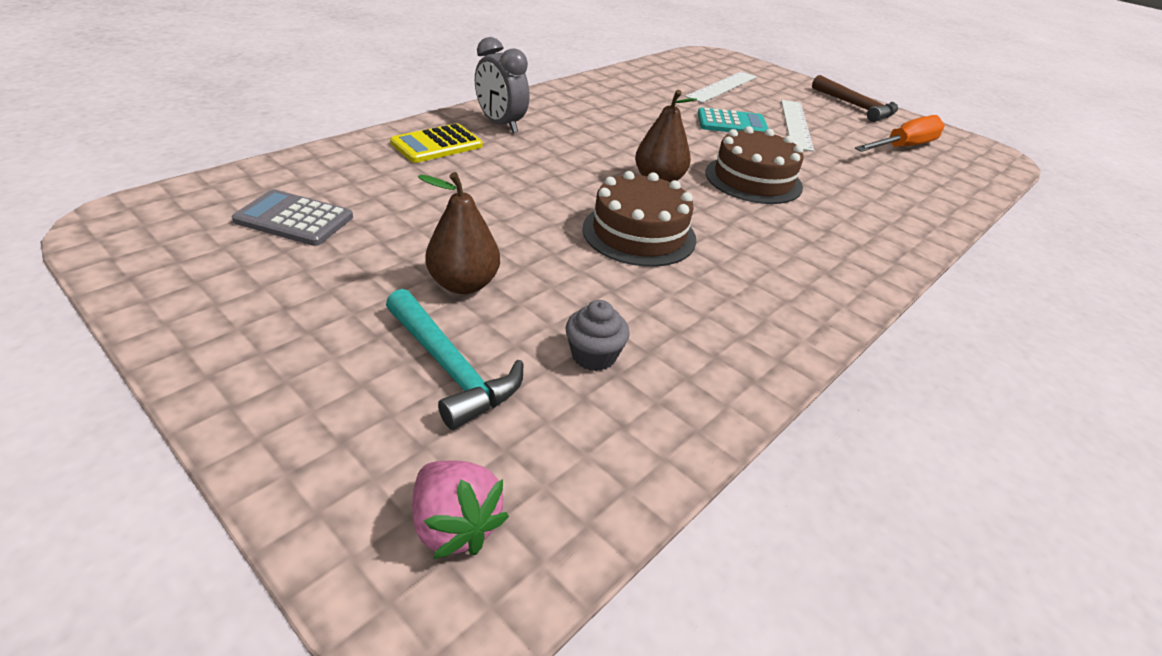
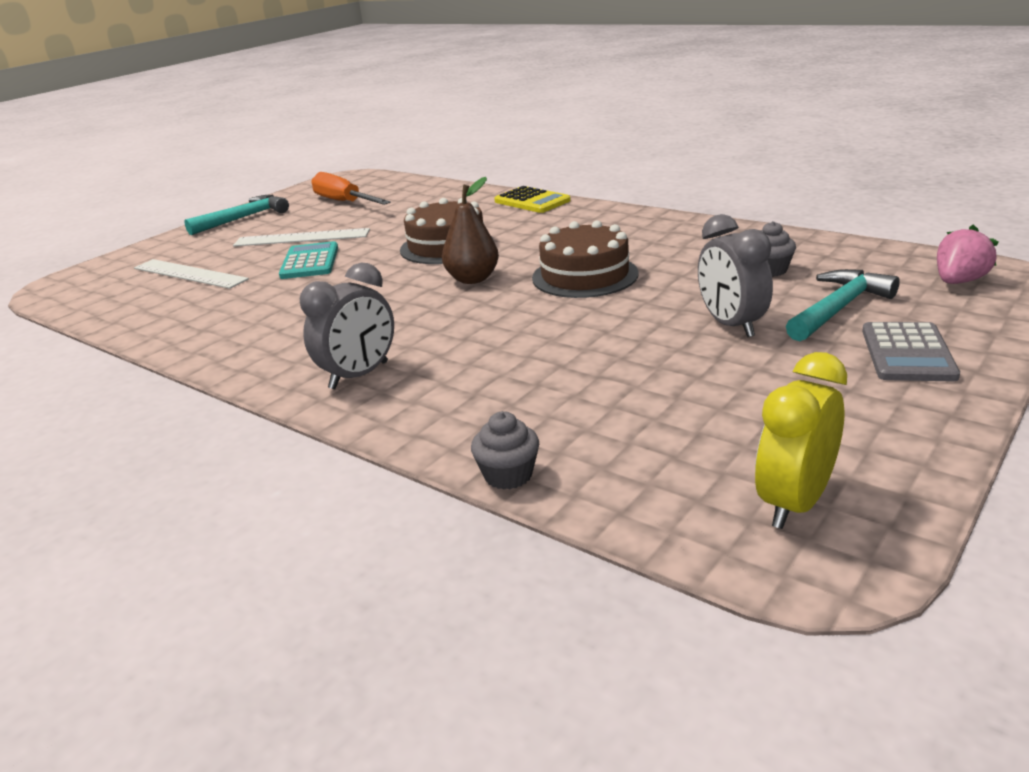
camera: 90 degrees left, 10 degrees down
grey calculator [232,189,353,246] -> grey calculator moved to [862,322,960,381]
yellow calculator [390,123,483,163] -> yellow calculator moved to [494,186,571,213]
brown pear [418,172,500,294] -> grey clock [698,214,773,337]
brown hammer [812,75,898,122] -> turquoise hammer [184,195,289,235]
none -> grey cupcake [471,411,539,490]
none -> yellow clock [755,352,847,529]

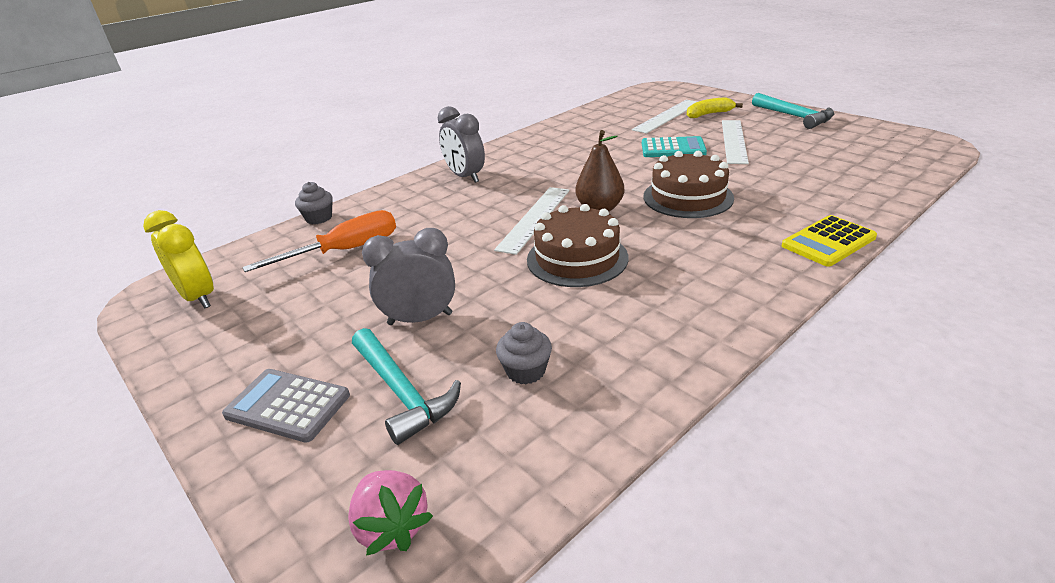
camera: 100 degrees right, 5 degrees up
orange screwdriver [311,172,391,205] -> orange screwdriver moved to [242,210,396,272]
none -> white ruler [494,187,569,255]
none -> yellow banana [687,97,743,118]

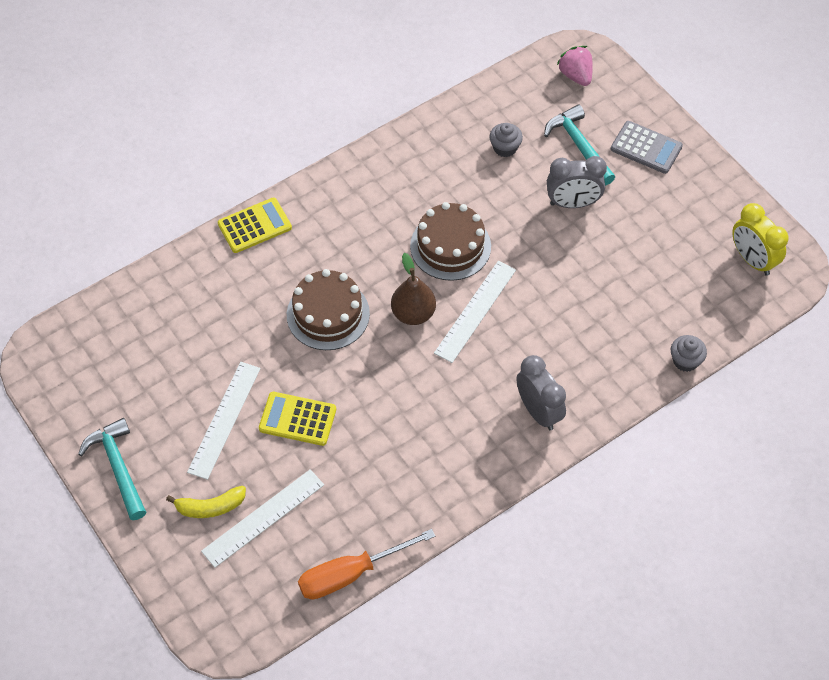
camera: 175 degrees left, 25 degrees up
orange screwdriver [242,210,396,272] -> orange screwdriver moved to [298,529,435,599]
turquoise calculator [642,136,707,157] -> yellow calculator [259,392,336,446]

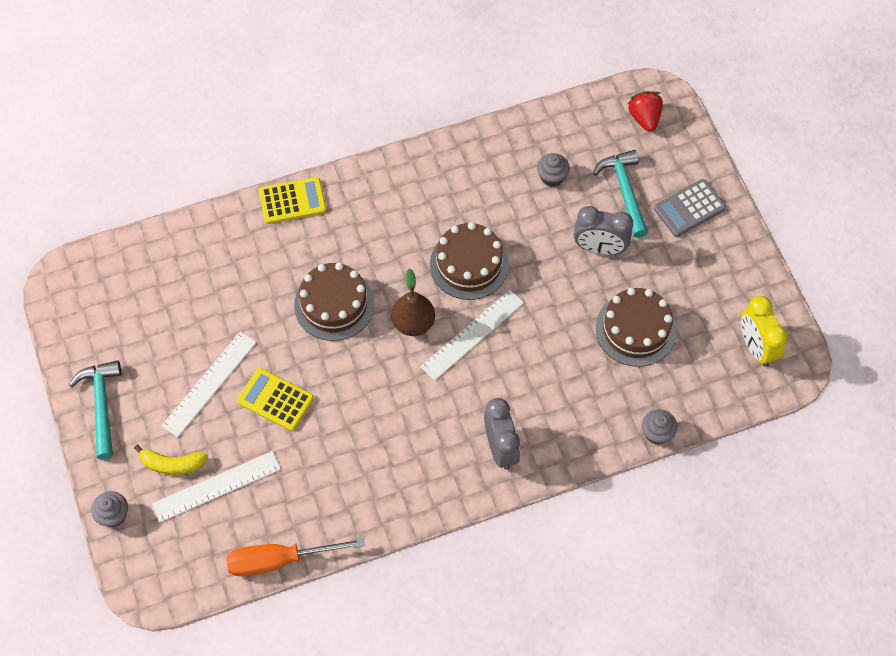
camera: 15 degrees right, 5 degrees up
pink strawberry [557,46,593,86] -> red strawberry [628,91,663,132]
grey calculator [611,121,683,174] -> grey calculator turned 105 degrees clockwise [654,179,726,237]
none -> grey cupcake [91,491,128,527]
none -> brown cake [596,288,676,367]

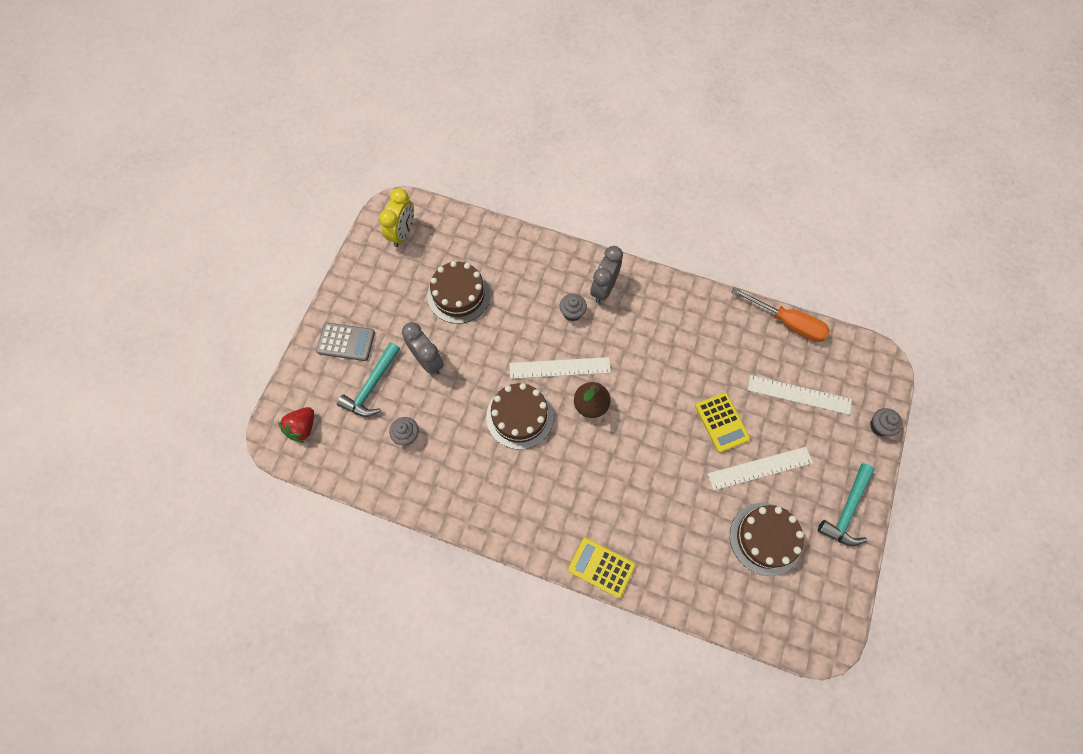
camera: 140 degrees left, 5 degrees up
yellow banana [134,444,208,475] -> none
brown cake [294,263,374,341] -> brown cake moved to [730,503,804,576]
grey cupcake [642,409,677,445] -> grey cupcake moved to [559,294,587,321]

